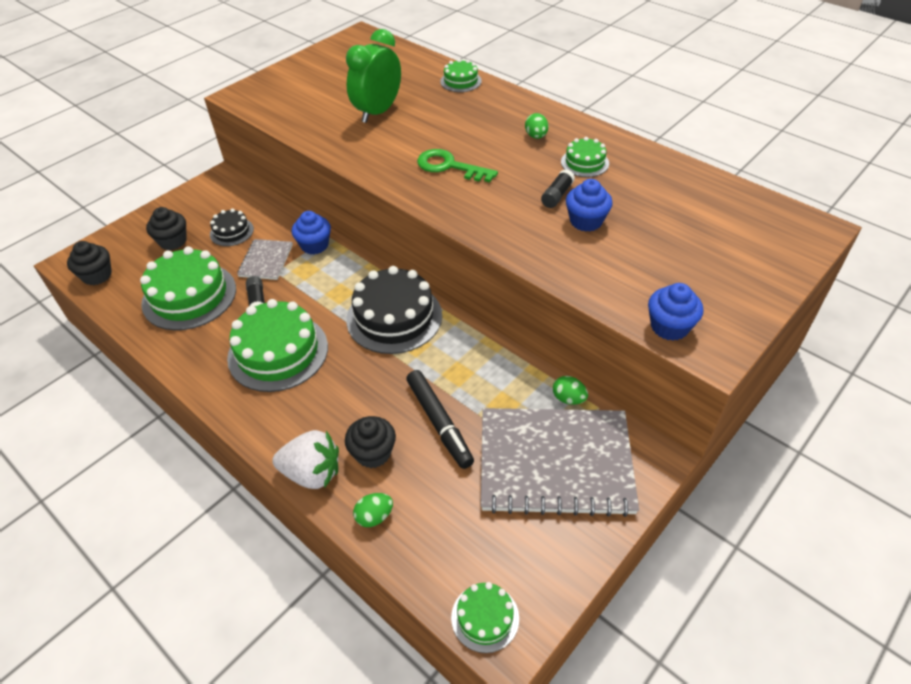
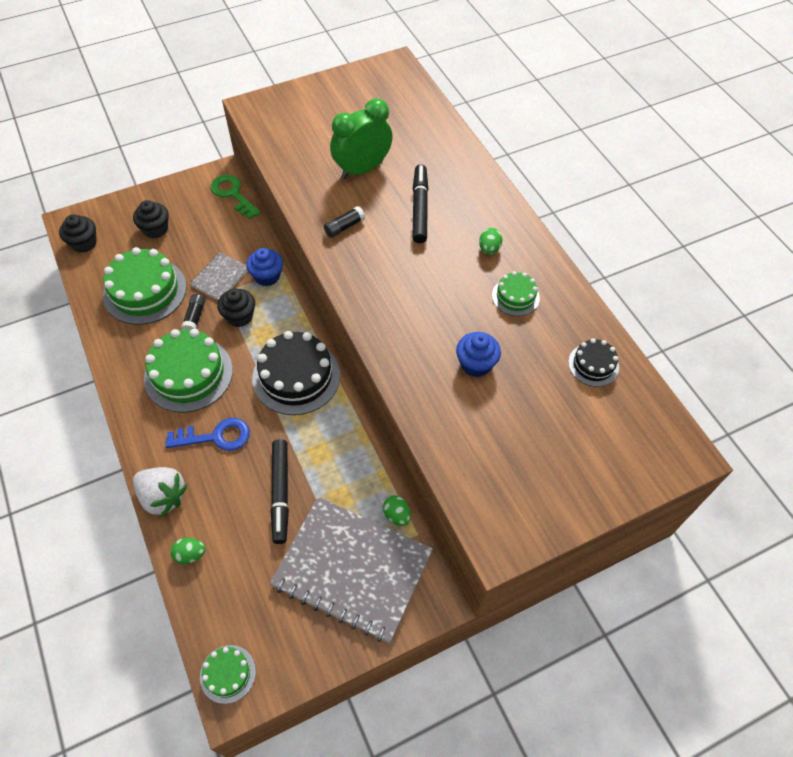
camera: 20 degrees right, 10 degrees up
black cake [210,209,254,246] -> black cake moved to [568,338,619,387]
black cupcake [345,416,396,468] -> black cupcake moved to [217,289,255,327]
green key [417,149,498,182] -> green key moved to [211,175,261,219]
green cake [440,59,482,92] -> none
black glue stick [541,169,575,208] -> black glue stick moved to [324,206,365,238]
blue cupcake [648,283,703,341] -> none
none -> blue key [165,418,250,451]
none -> black marker [412,164,428,243]

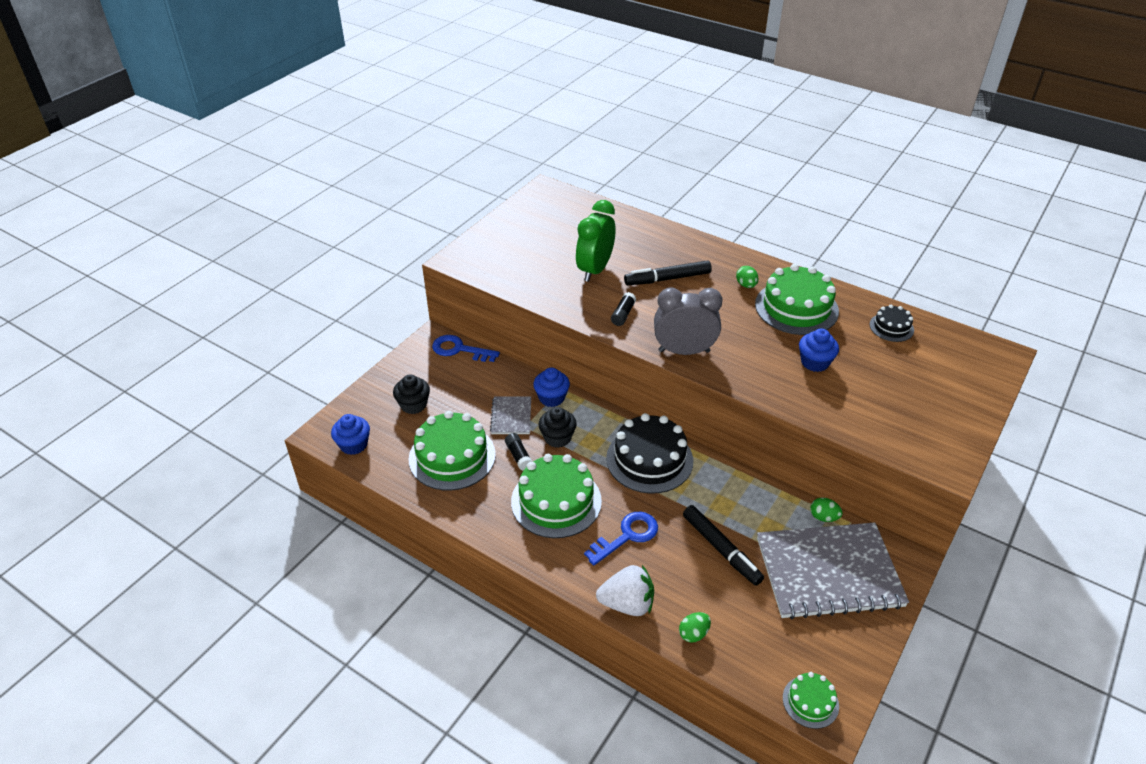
camera: 30 degrees left, 15 degrees down
black cupcake [59,214,97,253] -> blue cupcake [331,414,370,455]
green key [211,175,261,219] -> blue key [432,335,500,362]
black marker [412,164,428,243] -> black marker turned 75 degrees counterclockwise [624,261,712,285]
green cake [492,271,540,316] -> green cake [755,264,839,335], size x1.96
none -> grey clock [654,287,723,355]

